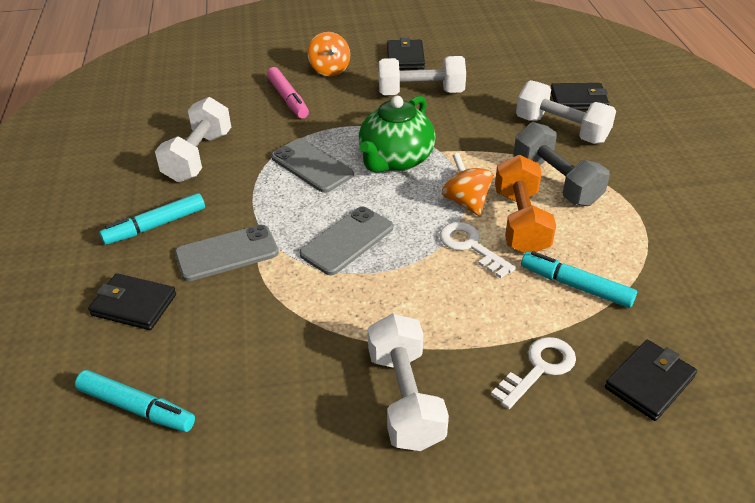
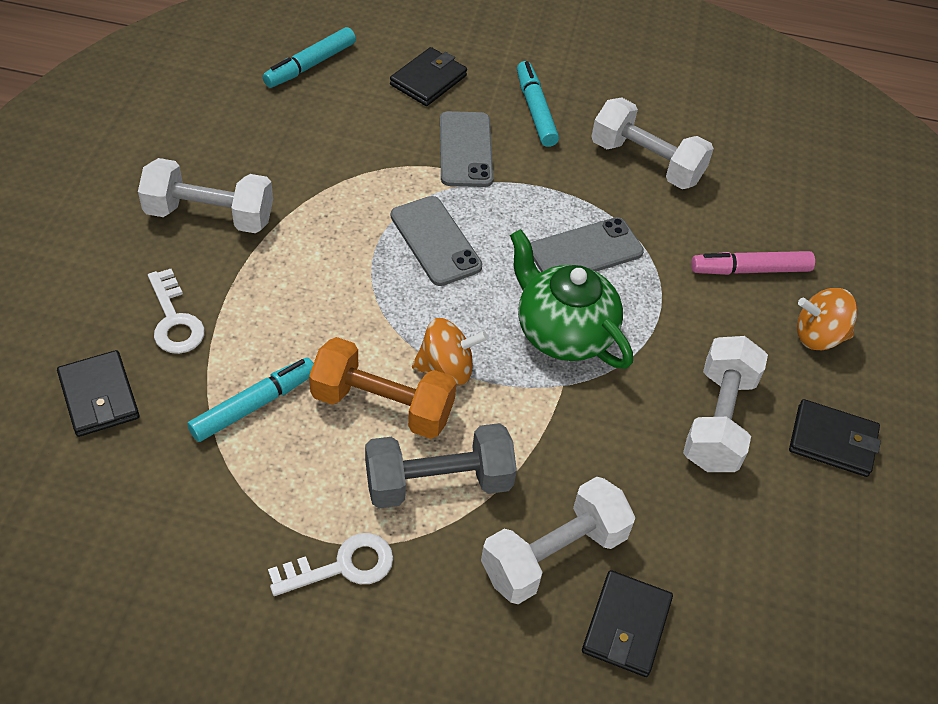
camera: 105 degrees right, 10 degrees up
white key [439,222,516,278] -> white key moved to [268,533,393,596]

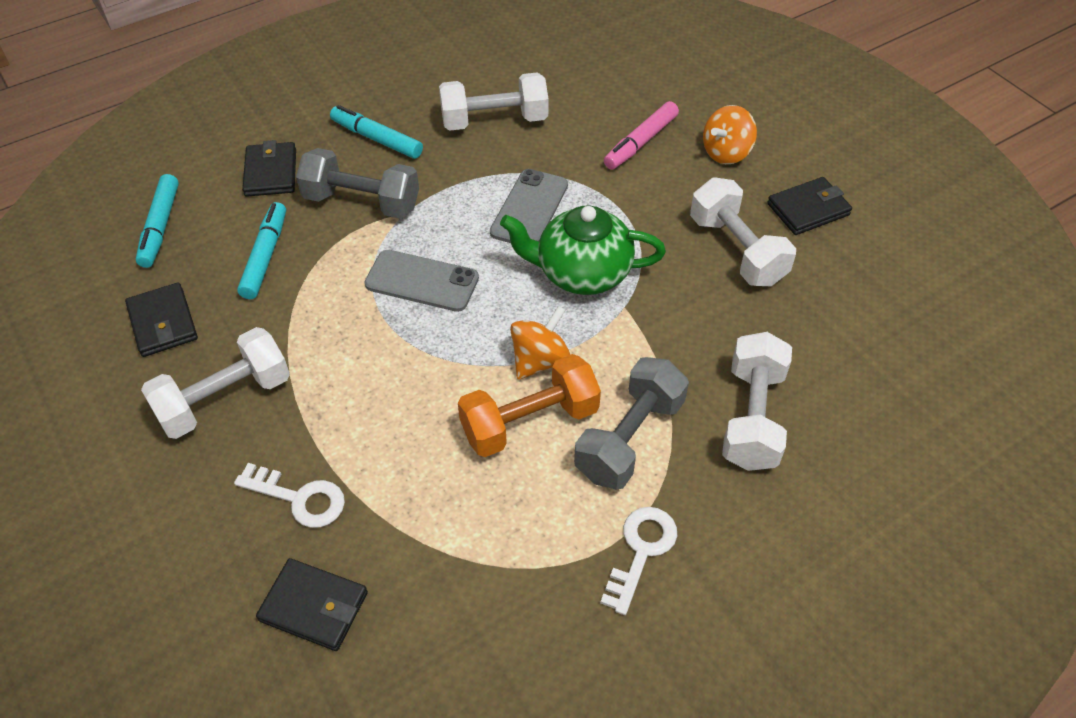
camera: 40 degrees left, 0 degrees up
turquoise marker [187,357,314,442] -> turquoise marker moved to [237,202,286,299]
grey phone [440,111,493,187] -> grey dumbbell [296,148,419,219]
black wallet [582,570,673,677] -> black wallet moved to [125,283,198,357]

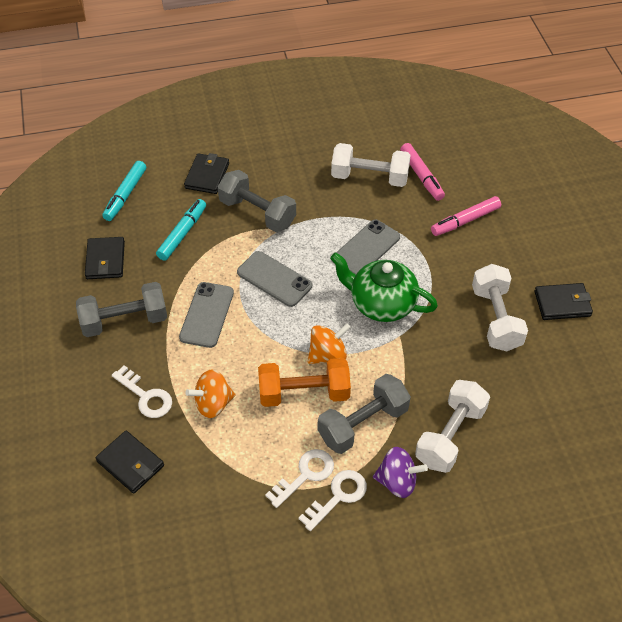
camera: 20 degrees right, 0 degrees up
white dumbbell [141,327,290,439] -> grey dumbbell [76,282,167,337]
turquoise marker [330,105,423,159] -> none
orange spinning top [703,105,757,164] -> orange spinning top moved to [185,369,236,418]
none -> grey phone [179,282,234,348]
none -> white key [265,449,334,508]
none -> purple spinning top [373,447,428,498]
none -> pink marker [400,143,445,201]

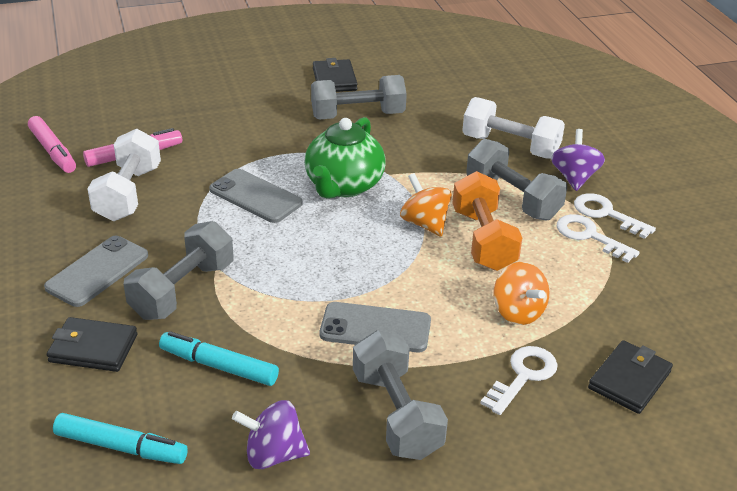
camera: 95 degrees left, 15 degrees down
black wallet [85,237,125,279] -> purple spinning top [232,400,310,469]
grey phone [237,251,312,307] -> grey phone moved to [44,236,148,307]
pink marker [431,196,501,236] -> pink marker moved to [28,116,76,173]
white dumbbell [472,264,528,351] -> grey dumbbell [311,75,407,119]

